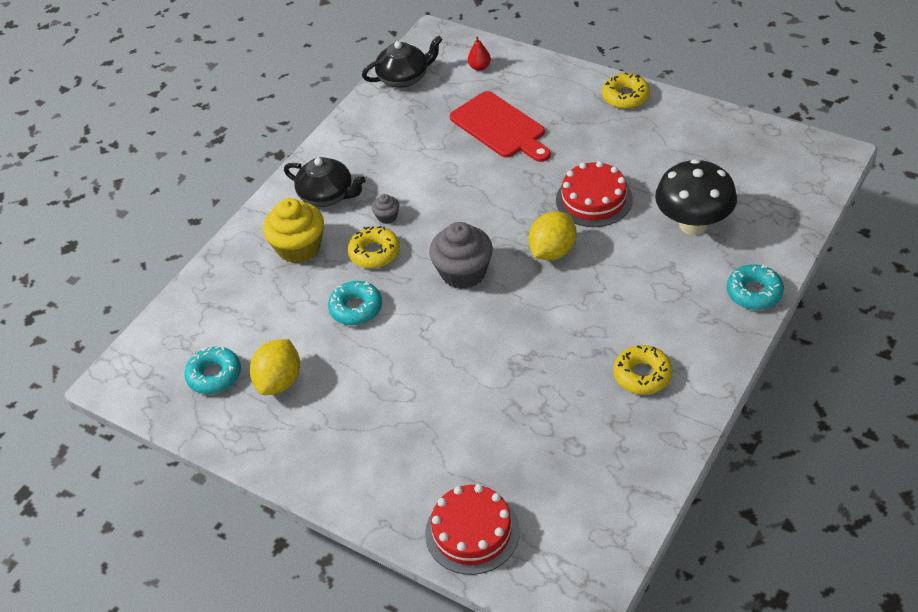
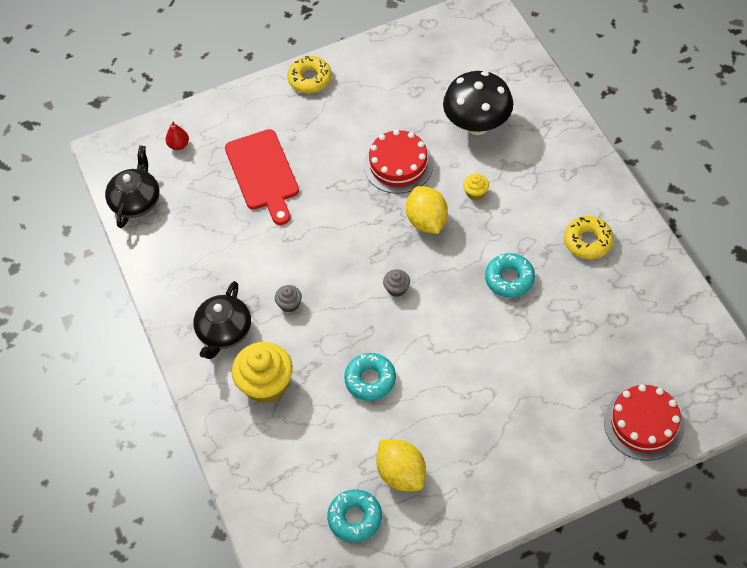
camera: 55 degrees left, 10 degrees up
black teapot [284,157,365,207] -> black teapot turned 135 degrees clockwise [193,281,251,359]
yellow donut [348,226,400,268] -> none
grey cupcake [429,222,493,289] -> grey cupcake [383,269,410,297], size x0.47
red cutting board [450,91,551,162] -> red cutting board turned 75 degrees clockwise [225,129,299,225]
turquoise donut [727,264,784,310] -> turquoise donut moved to [485,253,535,298]
none -> yellow cupcake [463,174,489,200]

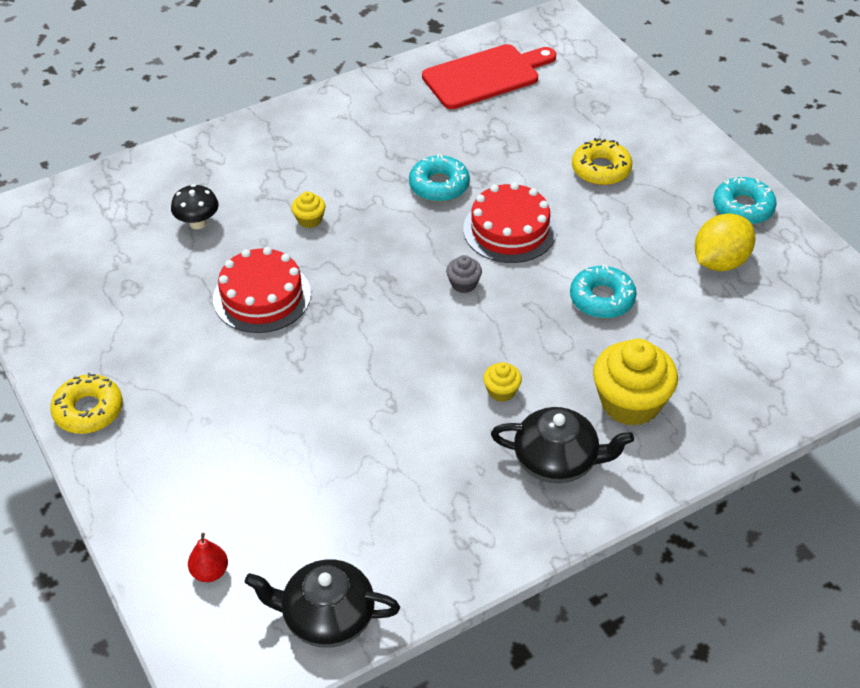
camera: 100 degrees left, 10 degrees down
red cutting board [225,129,299,225] -> red cutting board moved to [422,44,556,109]
grey cupcake [275,285,302,313] -> yellow cupcake [483,362,522,402]
turquoise donut [327,489,382,543] -> turquoise donut moved to [713,177,777,224]
yellow lemon [406,186,448,234] -> none
black mushroom [443,71,513,135] -> black mushroom [171,184,219,229], size x0.50
yellow donut [564,216,614,259] -> yellow donut moved to [572,138,632,185]
red cake [604,384,685,461] -> red cake moved to [463,182,557,263]

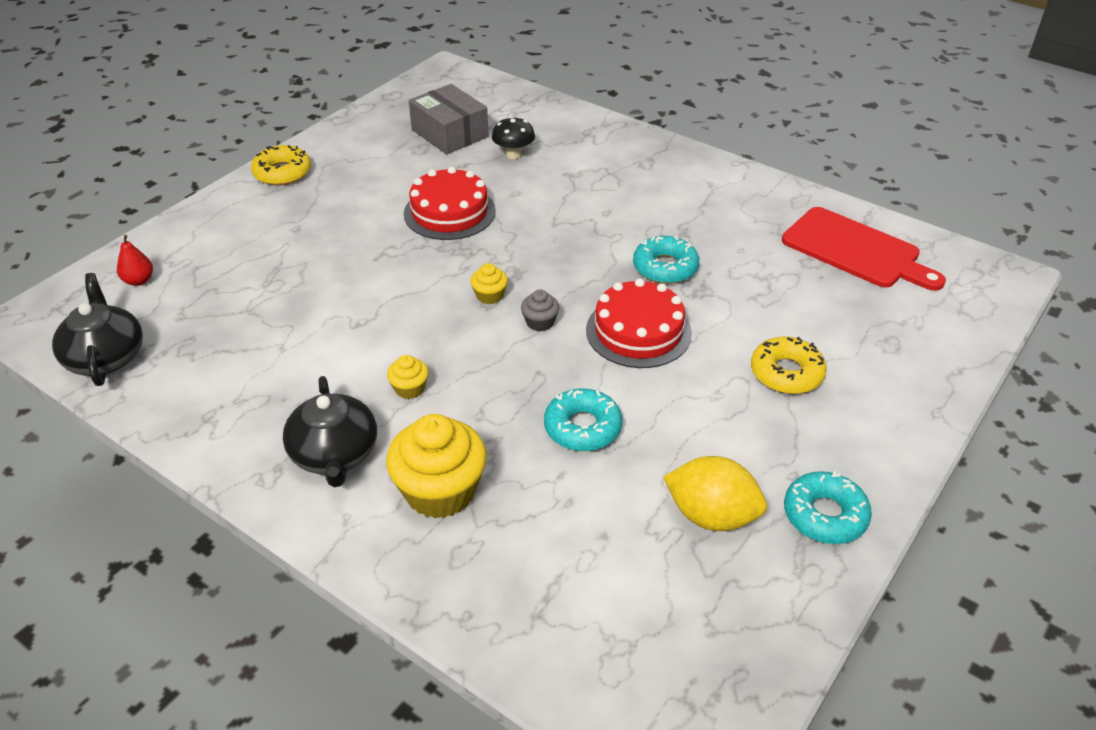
camera: 65 degrees right, 5 degrees down
yellow cupcake [291,191,326,228] -> yellow cupcake moved to [471,263,508,304]
none -> grey box [409,84,489,154]

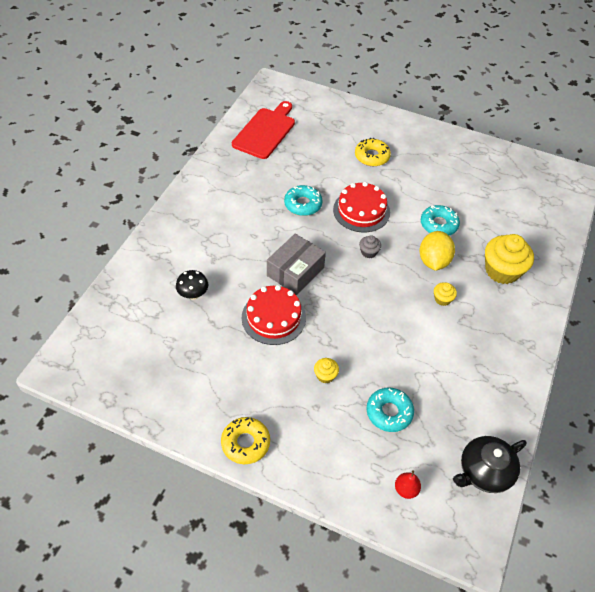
camera: 105 degrees left, 10 degrees up
black teapot [283,376,377,487] -> none
grey box [409,84,489,154] -> grey box moved to [267,233,326,295]
yellow cupcake [471,263,508,304] -> yellow cupcake moved to [314,358,339,383]
yellow lemon [663,456,767,531] -> yellow lemon moved to [420,231,455,271]
turquoise donut [784,471,872,544] -> turquoise donut moved to [367,388,414,432]

